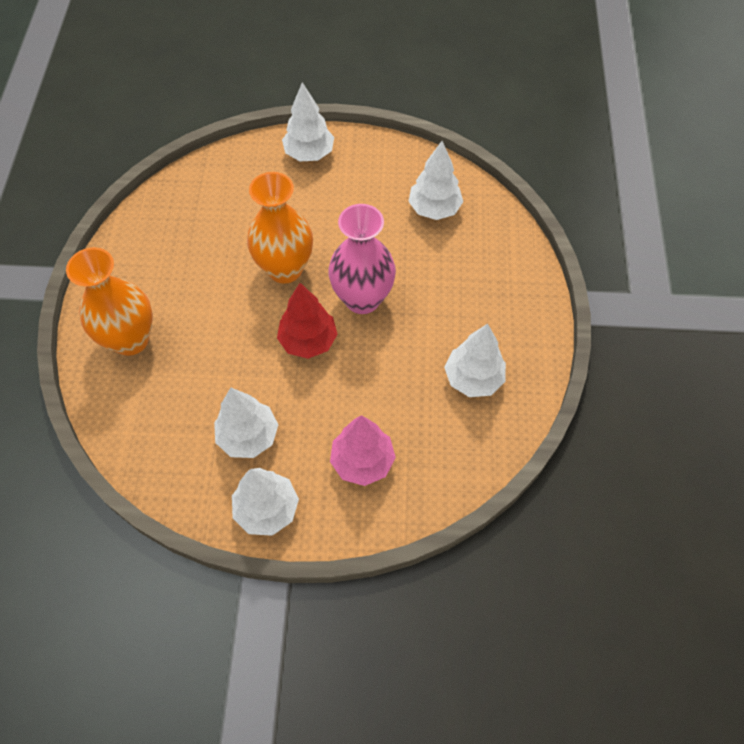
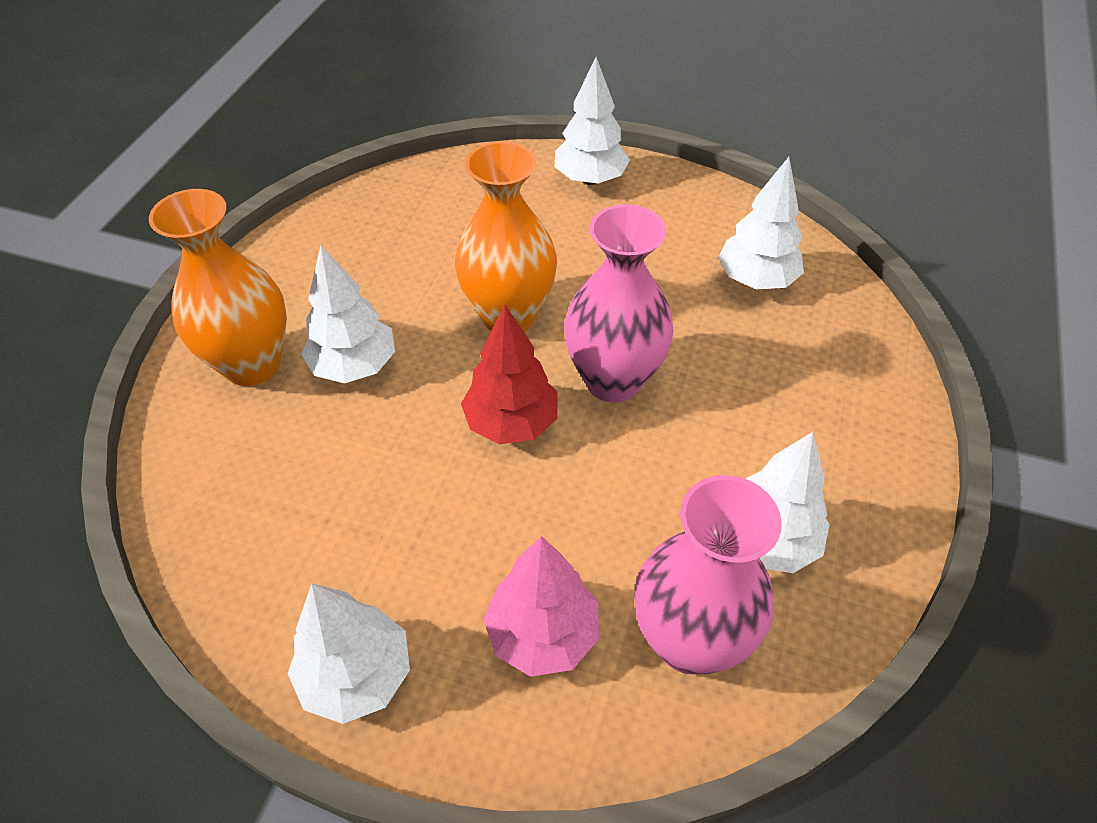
camera: 15 degrees right, 10 degrees down
white tree [214,388,279,458] -> white tree moved to [301,245,395,383]
none -> pink vase [634,475,782,674]

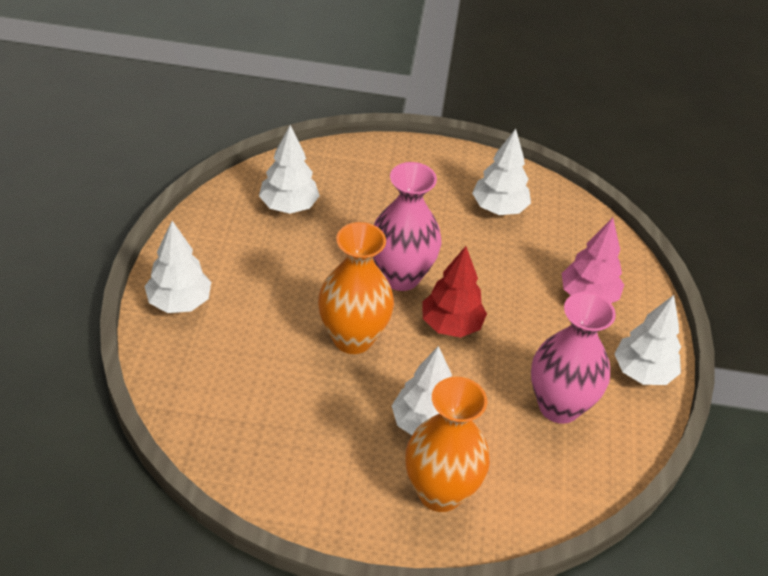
camera: 105 degrees left, 5 degrees down
pink vase [634,475,782,674] -> pink vase moved to [531,292,616,424]

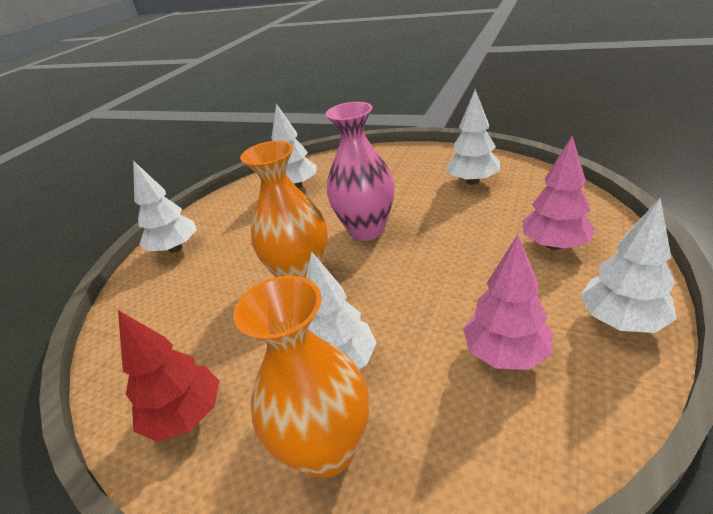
camera: 25 degrees right, 10 degrees down
red tree [422,246,487,338] -> red tree moved to [118,310,219,442]
pink vase [531,292,616,424] -> pink tree [463,235,553,370]

